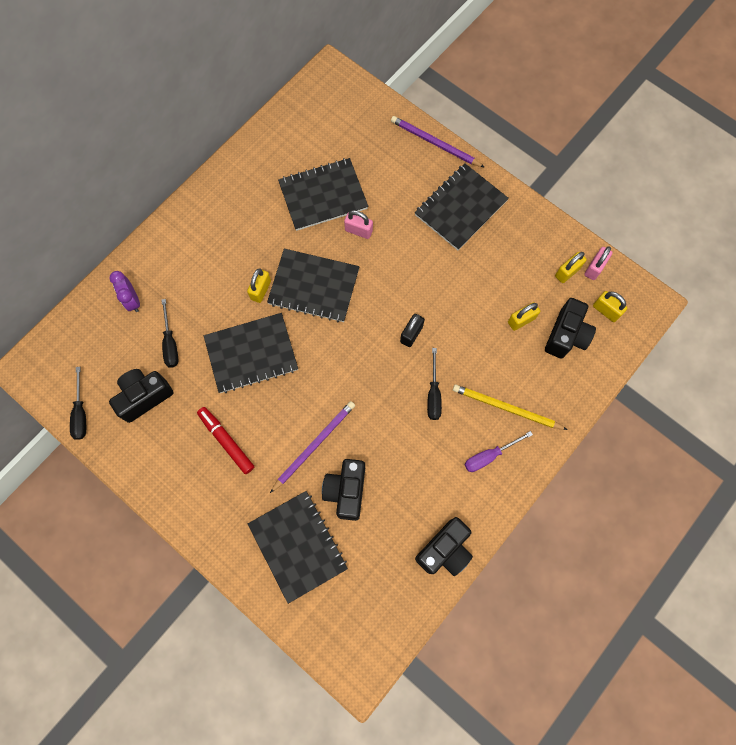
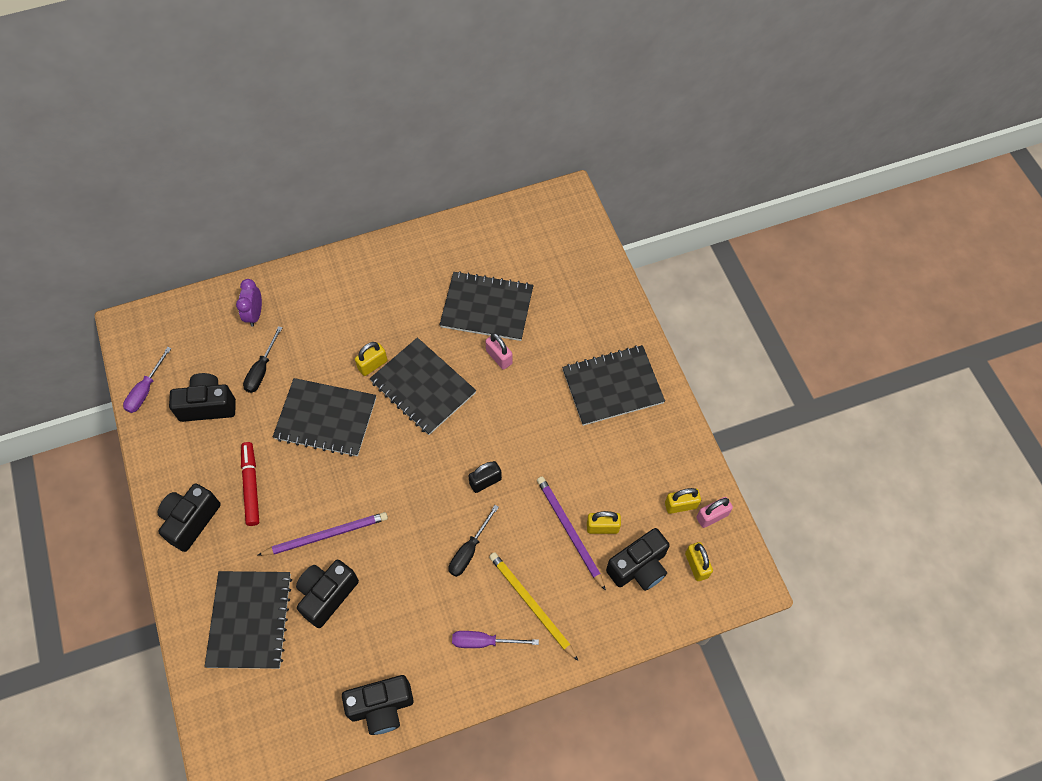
camera: 30 degrees right, 10 degrees down
black screwdriver [70,367,86,440] -> purple screwdriver [123,347,171,413]
purple pencil [391,116,485,168] -> purple pencil moved to [537,476,606,591]
none -> black camera [158,483,221,552]

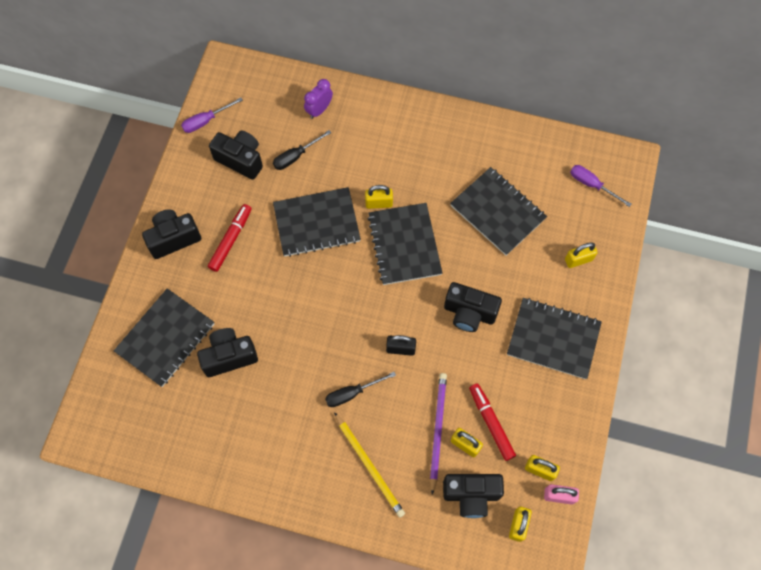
camera: 35 degrees right, 5 degrees up
purple pencil [257,512,388,556] -> none
black notebook [273,378,376,457] -> black notebook turned 60 degrees counterclockwise [273,187,361,257]
black camera [342,675,414,735] -> black camera moved to [444,282,502,332]
purple screwdriver [452,631,539,648] -> purple screwdriver moved to [570,165,632,207]
pink padlock [485,333,513,370] -> none
yellow pencil [489,552,578,661] -> yellow pencil turned 150 degrees clockwise [334,412,405,518]
none -> red marker [469,383,516,461]
none -> yellow padlock [565,242,598,268]

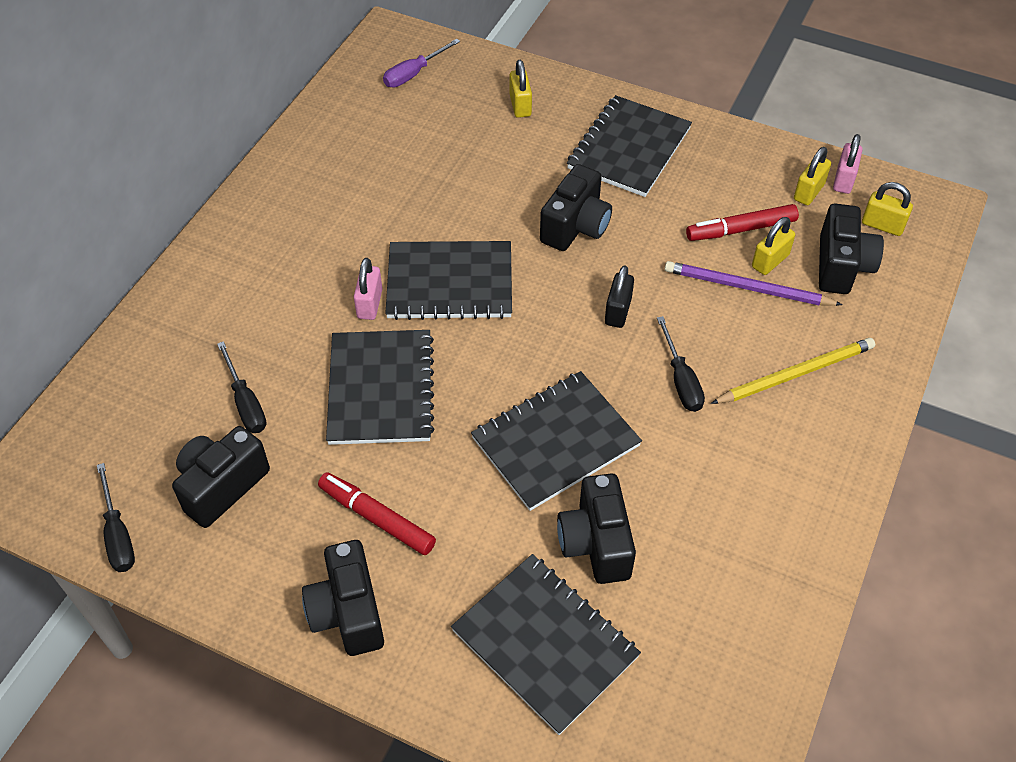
camera: 80 degrees left, 15 degrees down
purple screwdriver [181,97,243,133] -> black screwdriver [97,463,135,572]
purple clock [304,79,333,119] -> none
yellow padlock [365,185,393,209] -> pink padlock [354,258,382,320]
black notebook [450,167,547,255] -> black notebook moved to [471,371,642,511]

